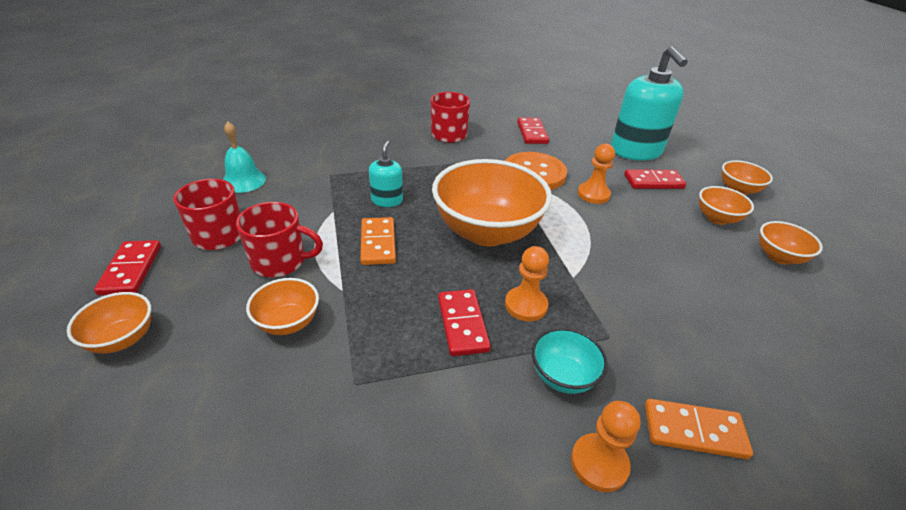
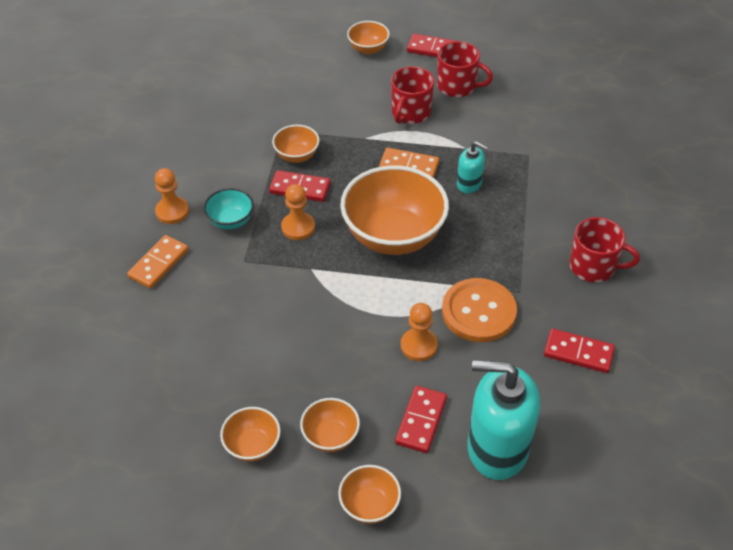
camera: 115 degrees right, 10 degrees up
turquoise bell [223,121,266,193] -> none
orange bowl [246,278,319,335] -> orange bowl moved to [272,125,320,163]

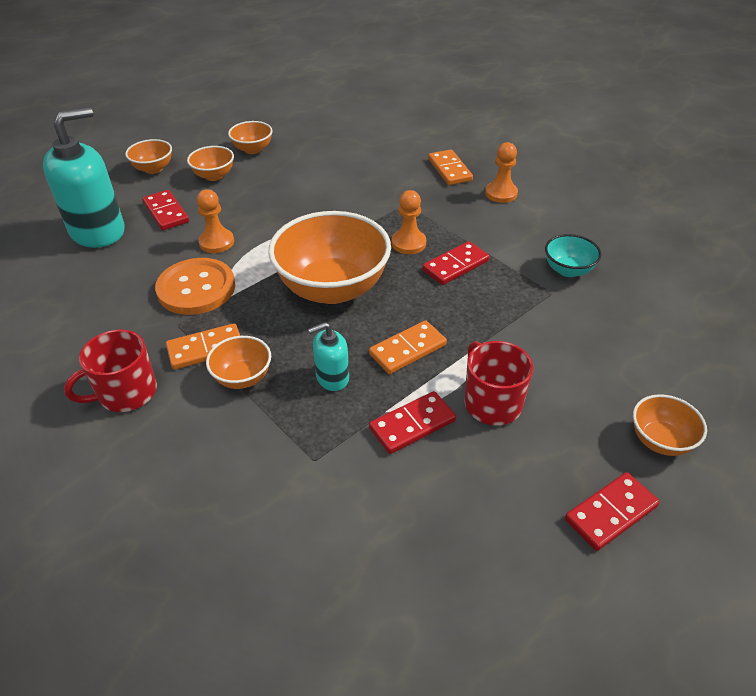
camera: 130 degrees right, 5 degrees down
turquoise bowl [204,188,254,230] -> turquoise bowl moved to [545,234,601,277]
orange bowl [272,125,320,163] -> orange bowl moved to [206,336,271,389]
red mug [437,41,493,97] -> none
red domino [544,329,615,373] -> red domino moved to [369,391,456,454]
none -> orange domino [166,323,240,370]

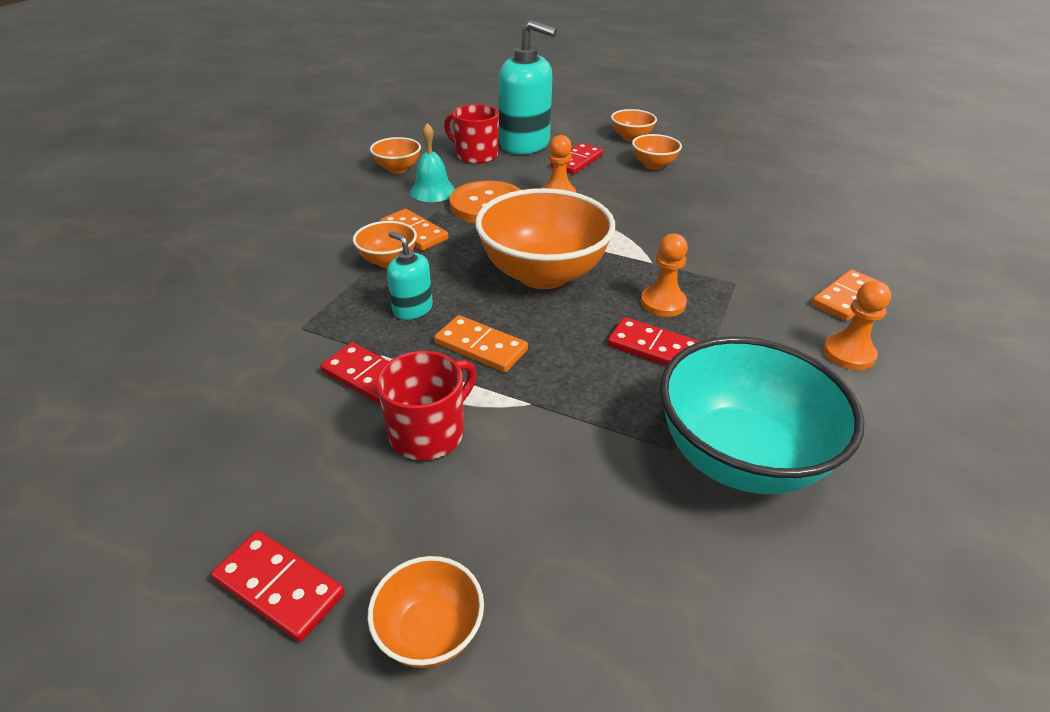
camera: 65 degrees right, 5 degrees down
red mug [64,330,157,412] -> red mug moved to [444,104,499,164]
orange bowl [228,121,273,154] -> orange bowl moved to [370,137,421,173]
turquoise bowl [545,234,601,277] -> turquoise bowl [660,336,864,494], size x2.10
none -> turquoise bell [410,123,455,202]

